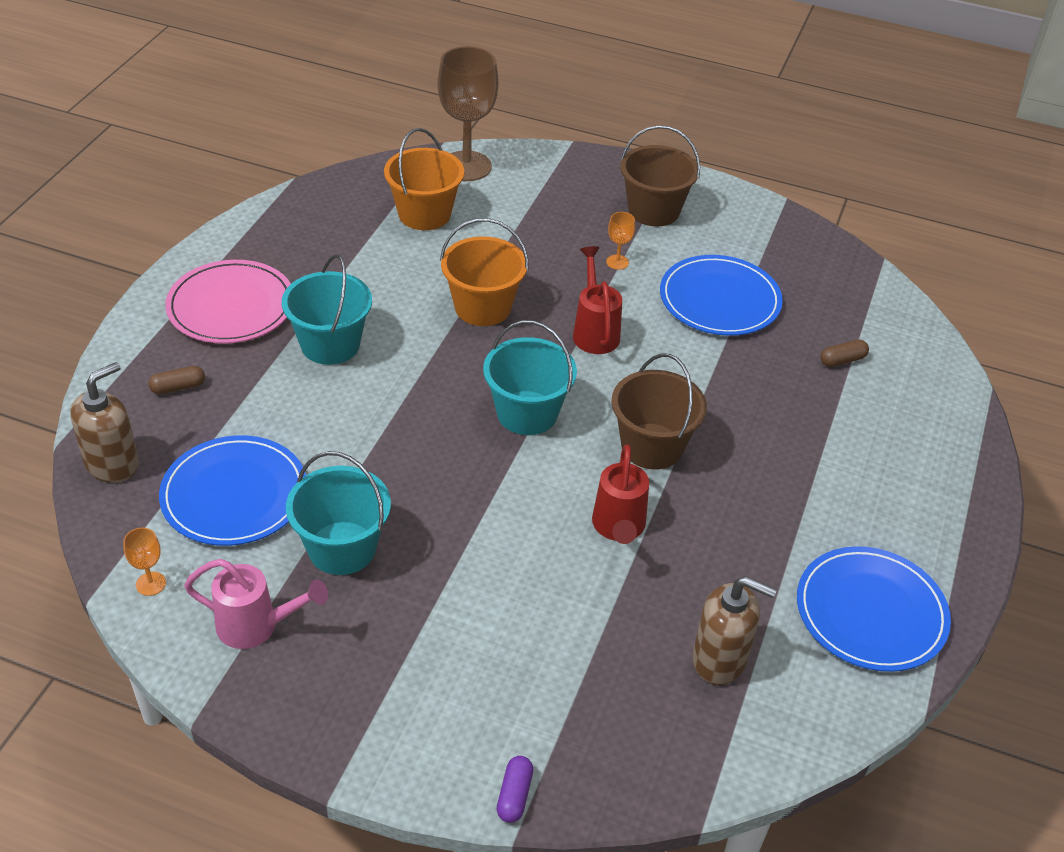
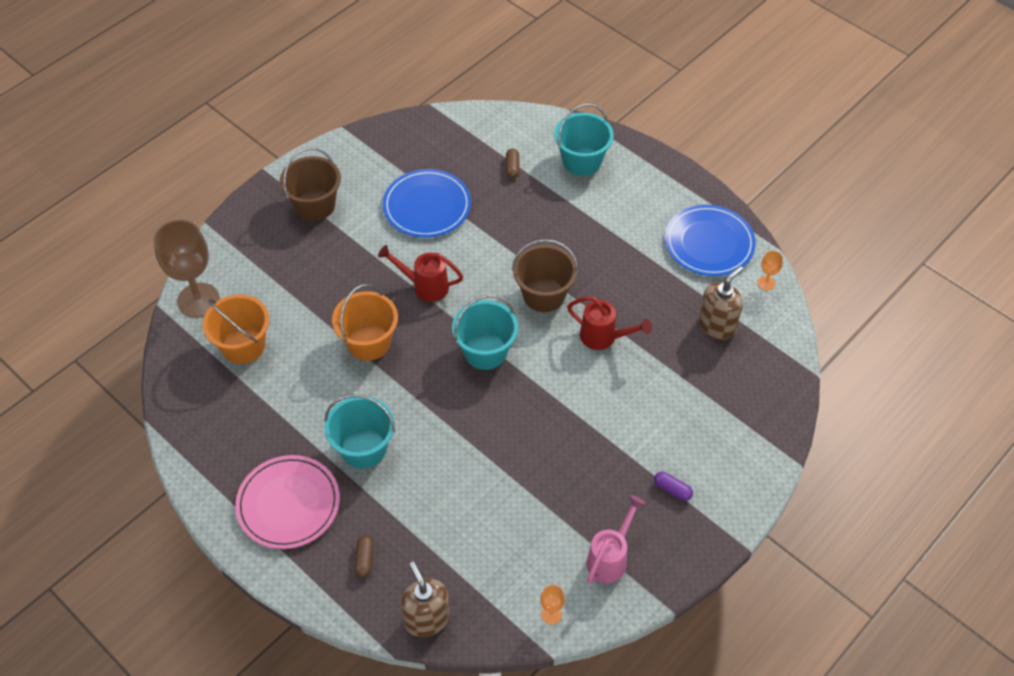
camera: 65 degrees left, 10 degrees up
blue plate [159,435,306,546] -> none
turquoise bucket [286,451,391,575] -> turquoise bucket moved to [554,104,614,176]
purple capsule [497,756,533,823] -> purple capsule moved to [654,471,693,501]
orange goblet [606,212,635,270] -> orange goblet moved to [758,250,783,291]

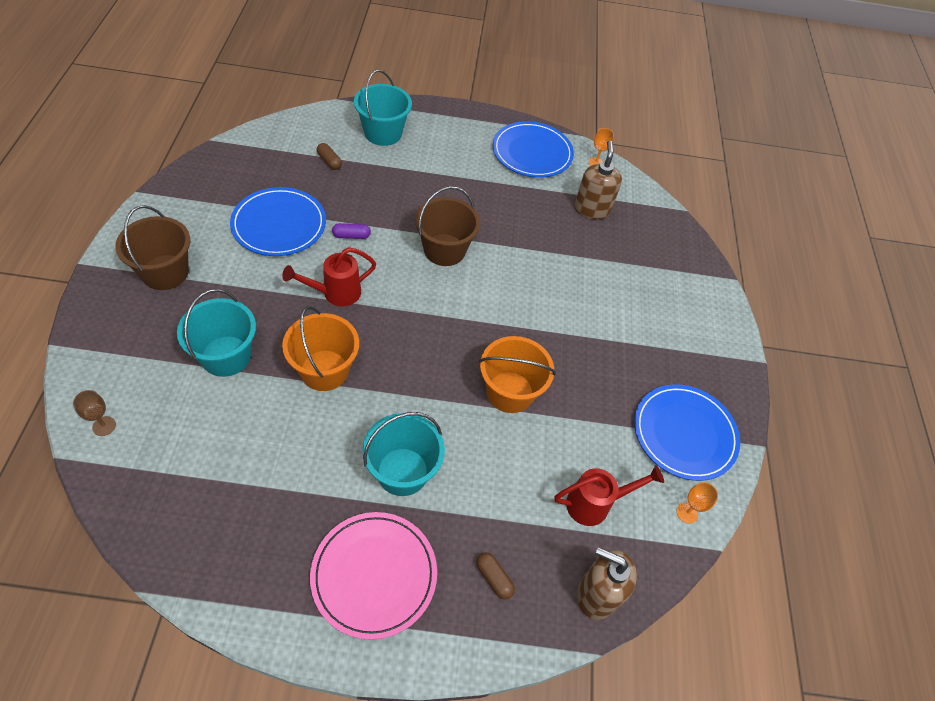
camera: 45 degrees left, 0 degrees up
brown goblet [153,220,220,318] -> brown goblet [73,390,116,436], size x0.42
orange bucket [203,295,269,364] -> orange bucket moved to [479,336,556,413]
turquoise bucket [452,295,518,370] -> turquoise bucket moved to [177,289,256,377]
red watering can [567,296,652,350] -> red watering can moved to [554,465,664,526]
pink watering can [586,495,645,584] -> blue plate [634,384,740,481]
purple capsule [654,471,693,501] -> purple capsule moved to [332,223,371,239]

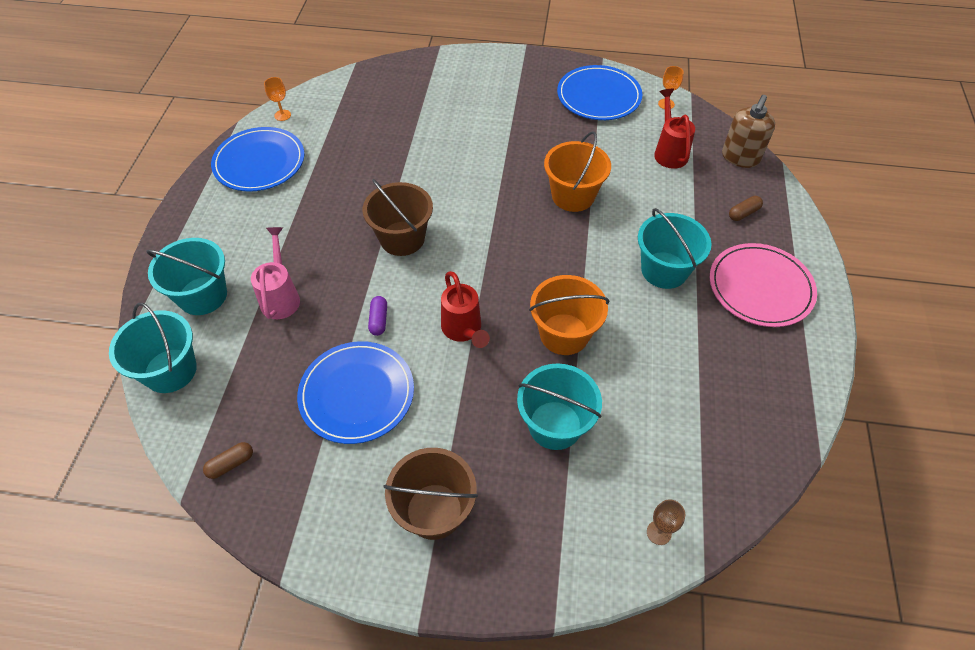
camera: 80 degrees left, 0 degrees up
brown capsule [317,143,342,170] -> brown capsule moved to [203,442,253,479]
brown soap dispenser [575,140,622,219] -> none
none -> turquoise bucket [109,303,197,393]
none -> pink watering can [251,227,300,319]

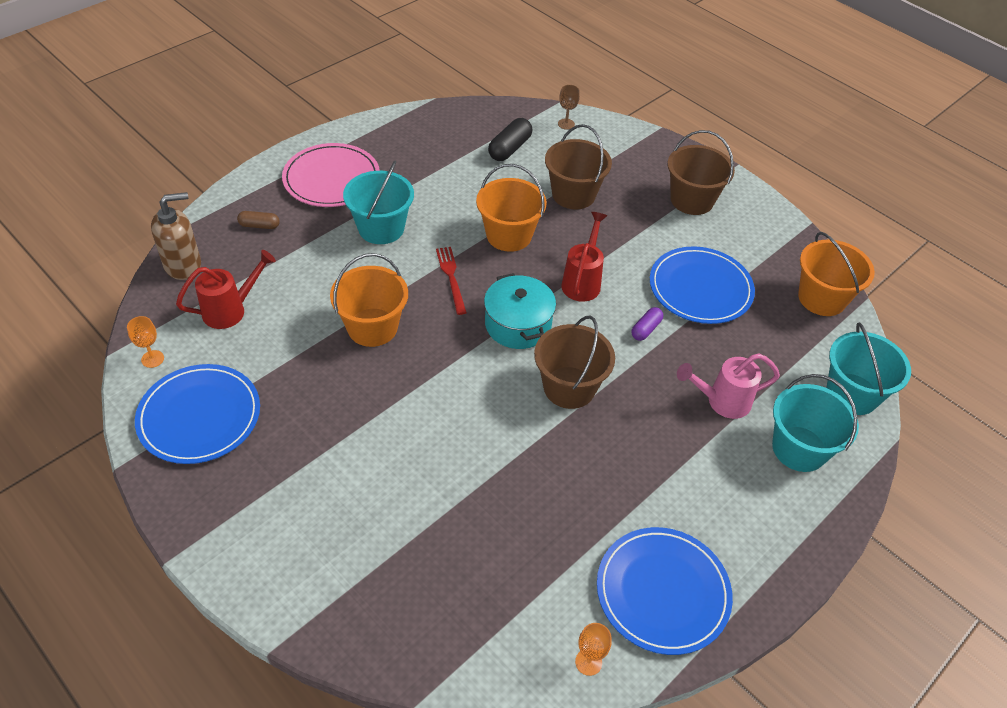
camera: 145 degrees left, 5 degrees down
brown capsule [203,442,253,479] -> orange bucket [798,232,875,316]
pink watering can [251,227,300,319] -> pink watering can turned 45 degrees clockwise [677,353,780,419]
turquoise bucket [517,363,602,450] -> brown bucket [545,124,612,209]
red watering can [654,89,695,169] -> red watering can turned 150 degrees counterclockwise [176,250,276,329]
none -> red fork [436,247,467,315]
none -> turquoise pot [484,273,556,349]
none -> black capsule [488,118,532,161]

